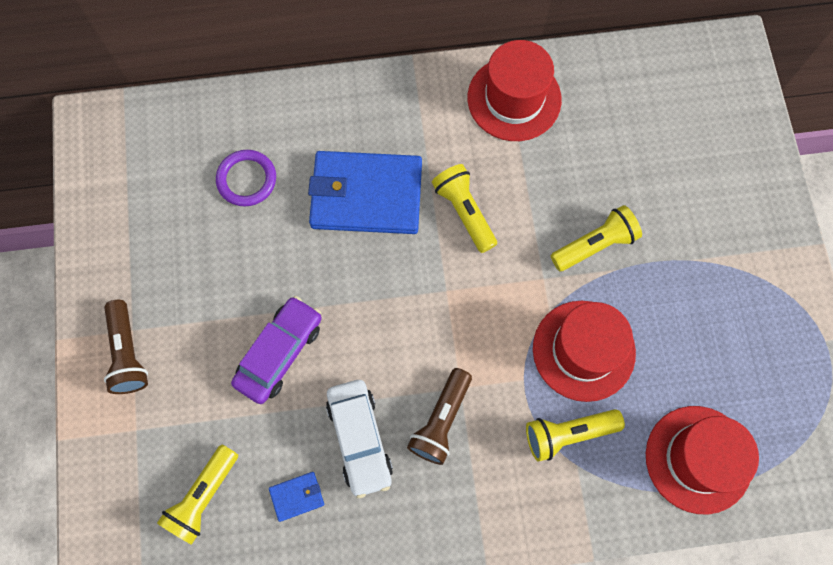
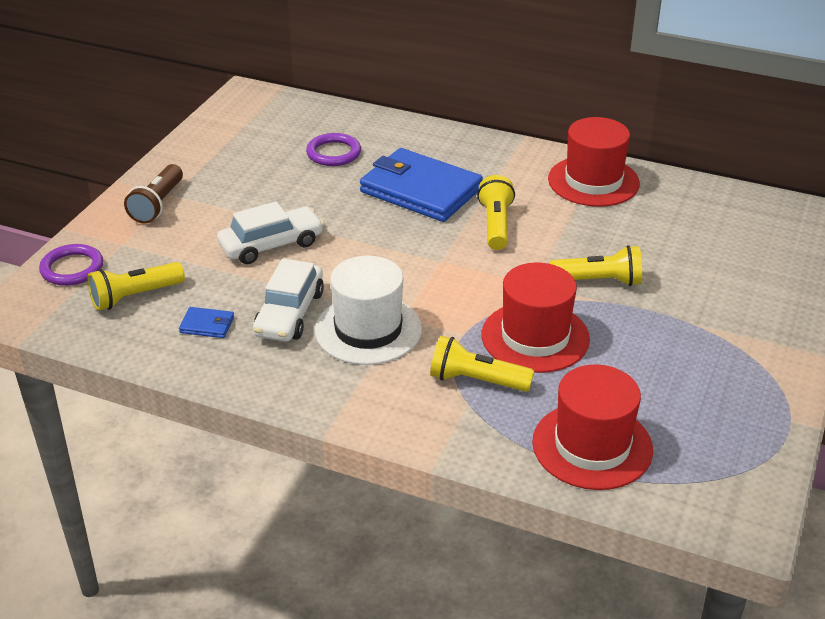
camera: 30 degrees right, 35 degrees down
purple car [231,296,322,404] -> white car [217,202,324,264]
brown flashlight [407,368,472,465] -> white hat [315,256,422,365]
none -> purple ring [39,244,104,286]

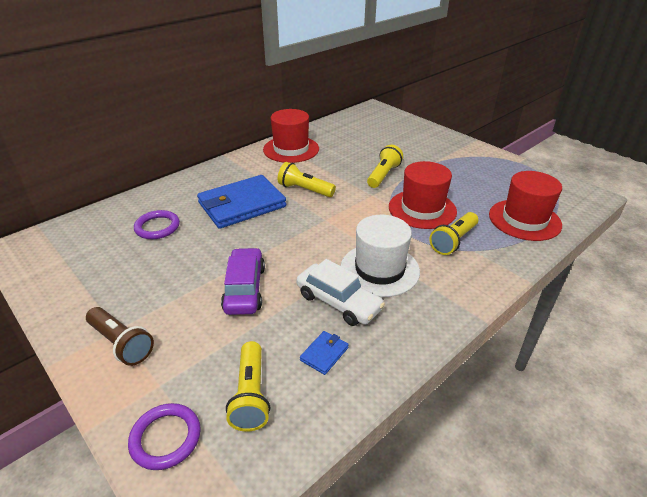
camera: 65 degrees left, 0 degrees up
white car [217,202,324,264] -> purple car [221,248,265,315]

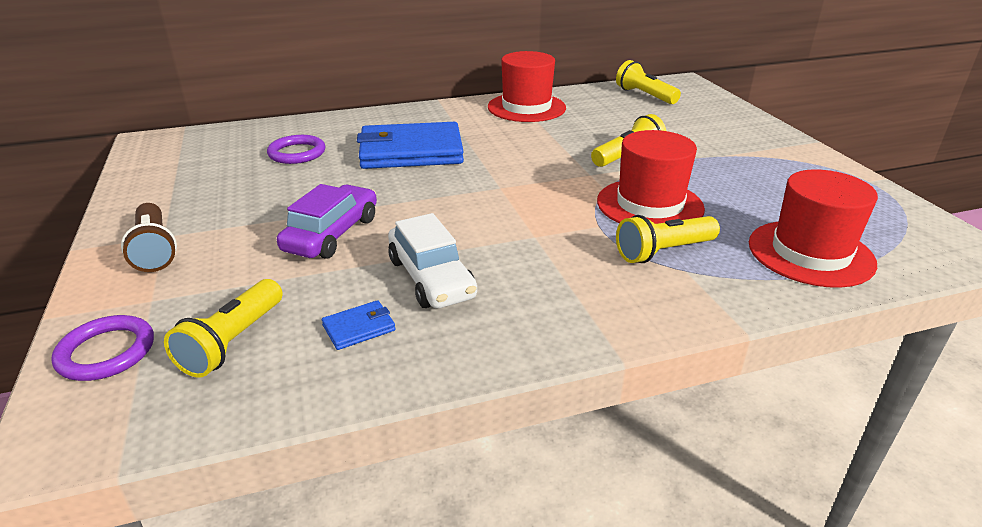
camera: 25 degrees right, 5 degrees down
yellow flashlight [277,162,336,197] -> yellow flashlight moved to [616,60,681,104]
white hat [341,215,420,297] -> none

